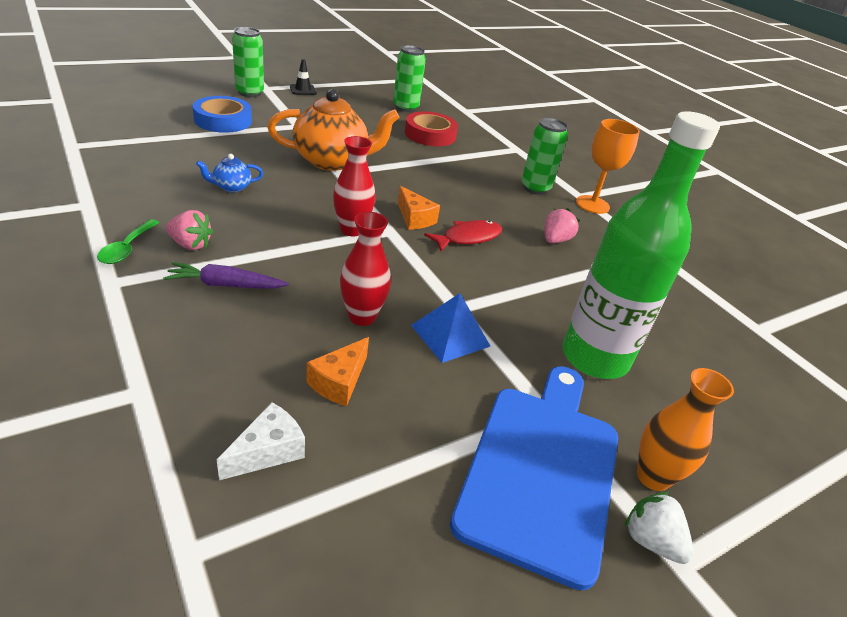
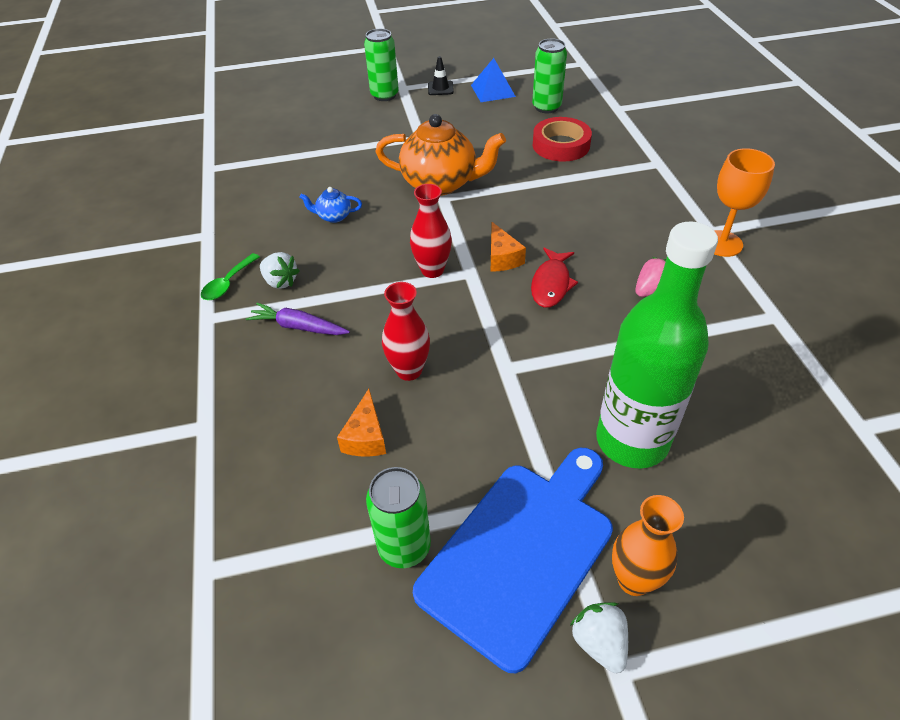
camera: 25 degrees right, 10 degrees up
pink strawberry [166,210,213,250] -> white strawberry [260,252,300,289]
blue tape [192,96,252,133] -> none
white cheese [217,402,305,480] -> none
orange cheese [306,337,369,406] -> orange cheese turned 45 degrees counterclockwise [337,389,386,457]
blue pyramid [411,293,490,363] -> blue pyramid moved to [471,58,516,102]
red fish [424,220,502,251] -> red fish turned 120 degrees clockwise [531,248,578,308]
green can [521,118,568,195] -> green can moved to [366,467,431,568]

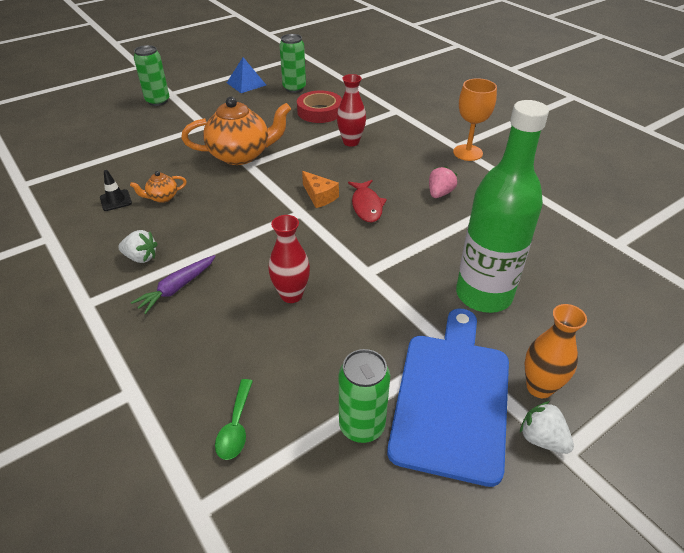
camera: 25 degrees left, 5 degrees down
green spoon [201,253,260,300] -> green spoon moved to [215,379,253,460]
purple carrot [246,303,350,335] -> purple carrot turned 45 degrees counterclockwise [131,255,216,314]
blue teapot [299,187,362,223] -> orange teapot [130,171,187,203]
orange cheese [337,389,386,457] -> none
red vase [410,184,452,278] -> red vase moved to [337,74,366,147]
black traffic cone [428,56,454,95] -> black traffic cone moved to [100,170,132,211]

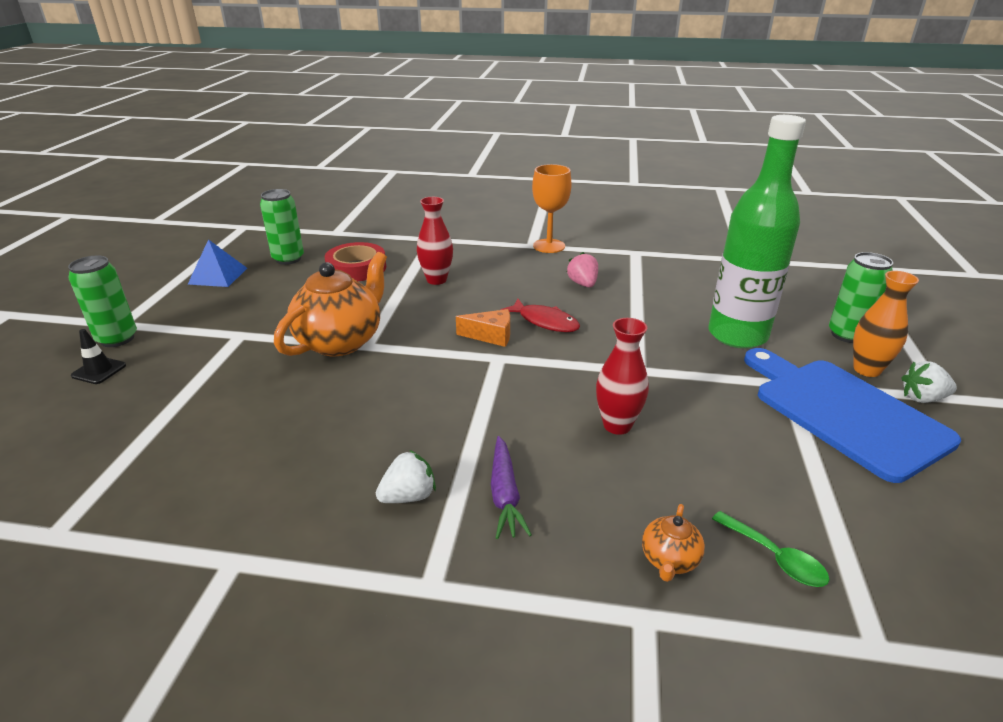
camera: 45 degrees left, 10 degrees down
black traffic cone [100,170,132,211] -> black traffic cone moved to [71,329,126,384]
orange teapot [130,171,187,203] -> orange teapot moved to [642,504,705,582]
green can [339,349,390,443] -> green can moved to [829,252,893,343]

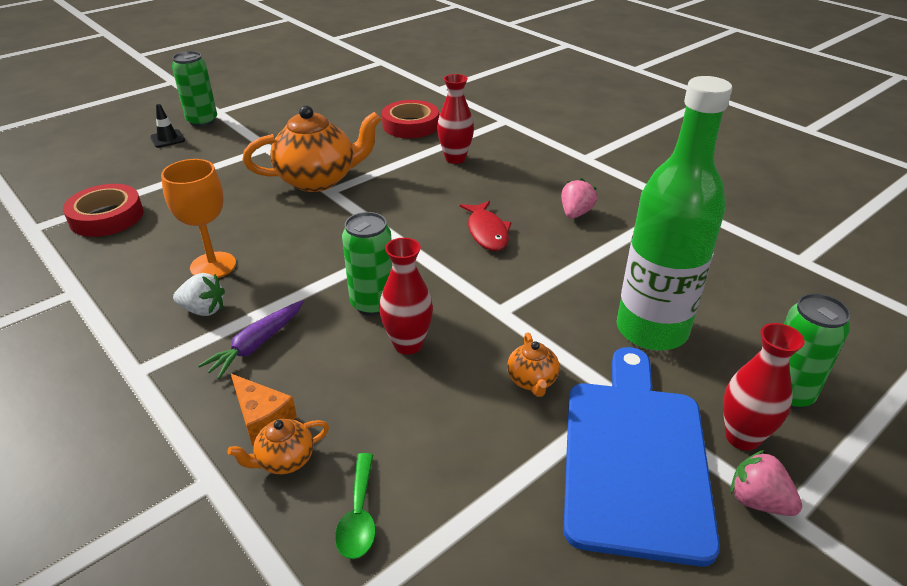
camera: 40 degrees right, 5 degrees up
blue pyramid [187,239,247,287] -> none
green can [260,189,304,265] -> green can moved to [342,212,392,316]
orange cheese [456,309,510,347] -> orange cheese moved to [231,374,297,446]
orange goblet [532,164,572,253] -> orange goblet moved to [161,159,236,278]
orange vase [853,271,919,377] -> red vase [723,323,805,451]
white strawberry [901,361,957,403] -> pink strawberry [730,450,802,516]
none -> red tape [63,184,143,237]
none -> orange teapot [507,332,560,397]

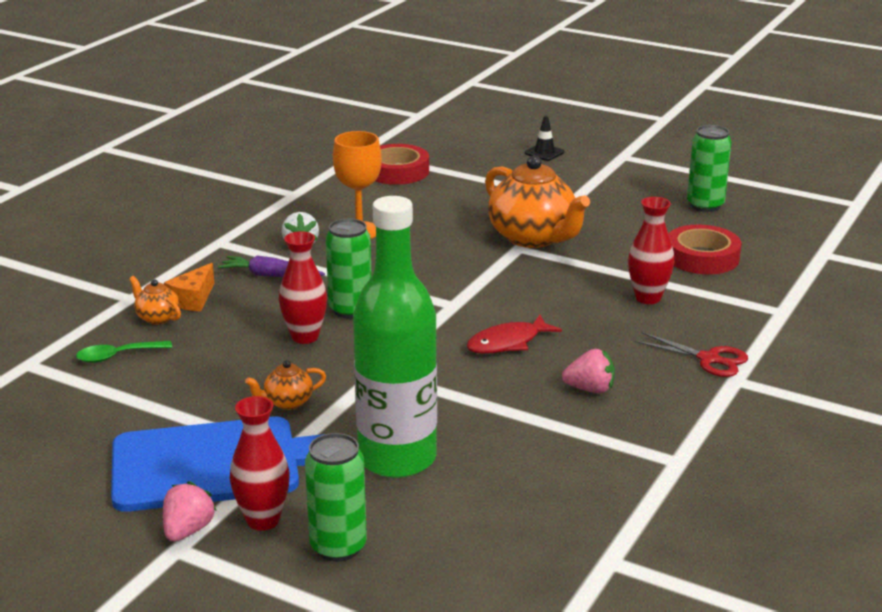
camera: 70 degrees right, 10 degrees down
green can [172,51,217,127] -> green can moved to [687,125,732,212]
none -> red scissors [635,332,748,377]

